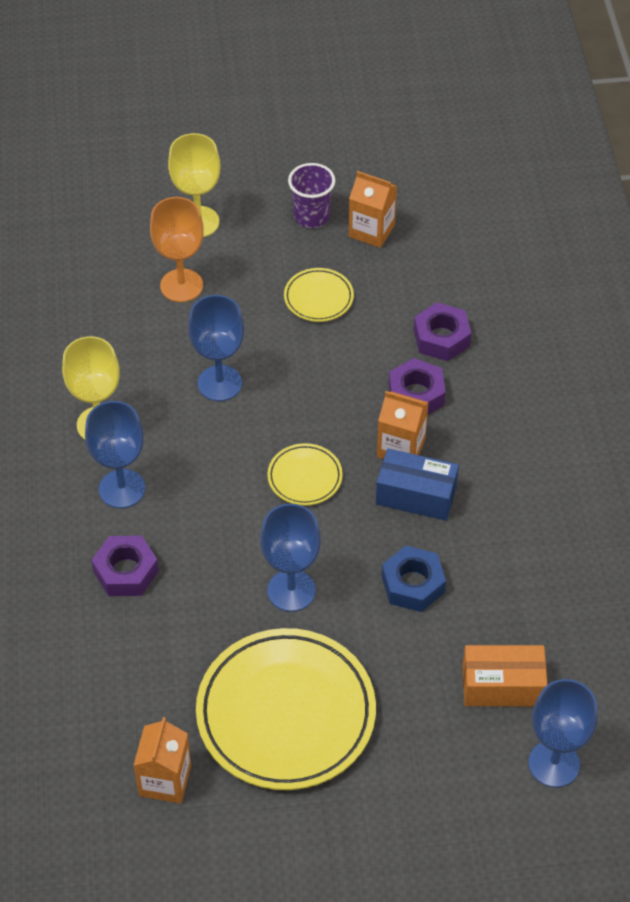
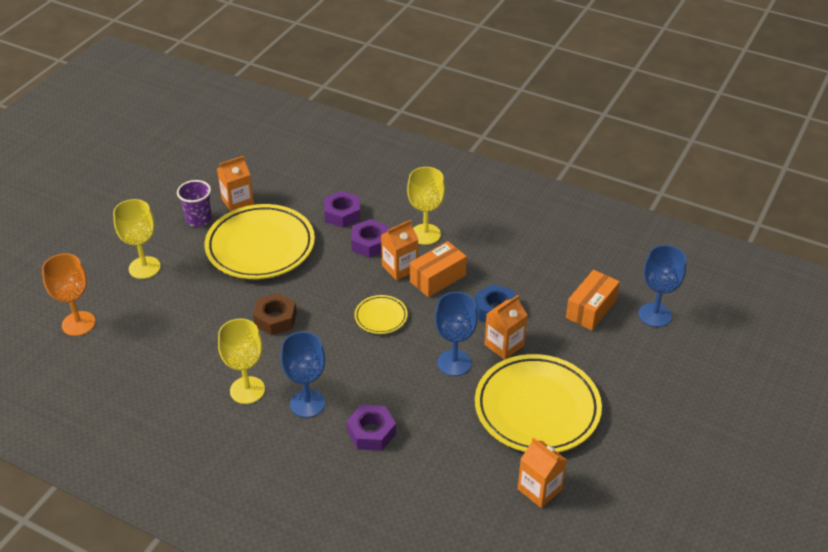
camera: 55 degrees left, 10 degrees down
orange goblet [150,197,204,302] -> orange goblet moved to [42,253,96,336]
blue goblet [188,295,244,401] -> brown nut [253,293,297,336]
yellow plate [284,268,354,322] -> yellow plate [205,204,315,279], size x2.19
blue box [376,449,459,521] -> orange box [410,241,467,297]
none -> yellow goblet [407,167,445,245]
none -> orange carton [485,295,527,360]

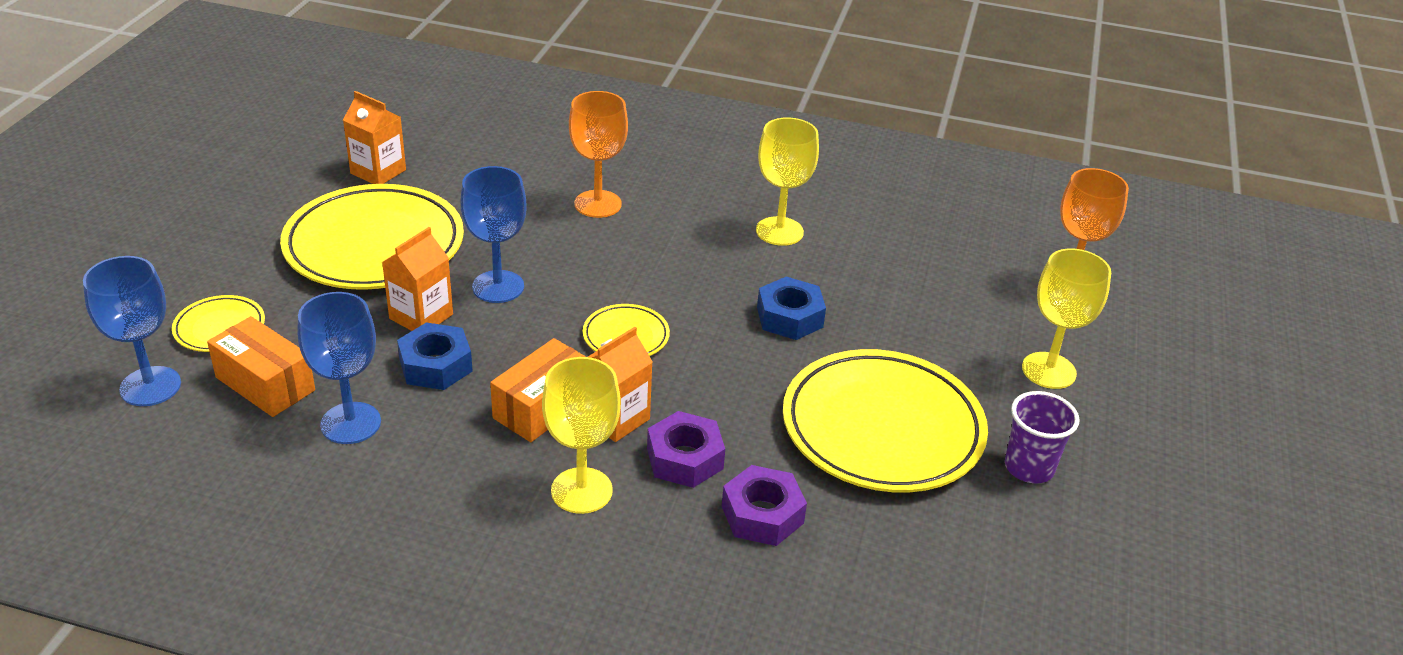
camera: 165 degrees right, 5 degrees down
orange carton [217,156,254,212] -> none
brown nut [253,293,297,336] -> blue nut [757,277,826,340]
blue goblet [281,332,325,418] -> blue goblet moved to [298,292,381,444]
purple nut [347,405,396,451] -> orange goblet [569,91,628,218]
orange box [566,270,620,330] -> orange box turned 75 degrees counterclockwise [207,316,315,417]
none -> yellow plate [172,295,265,352]

